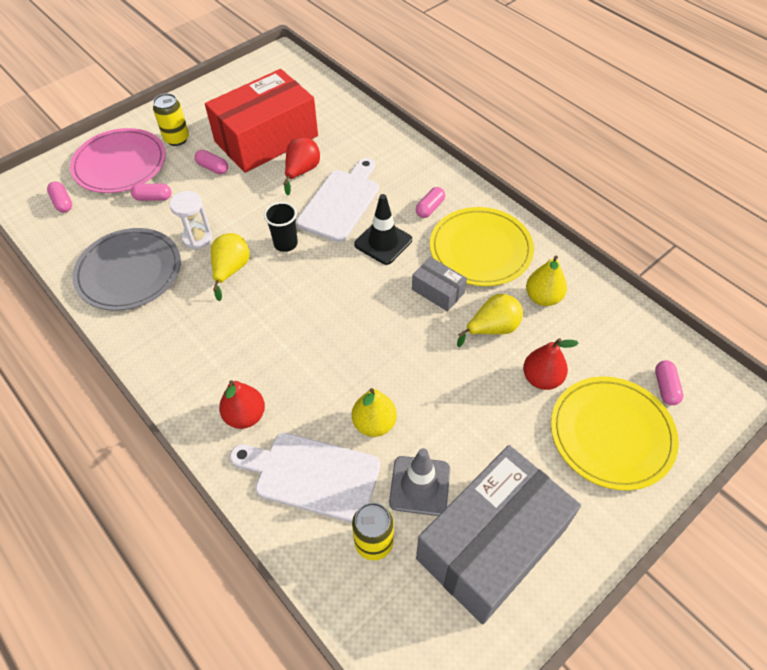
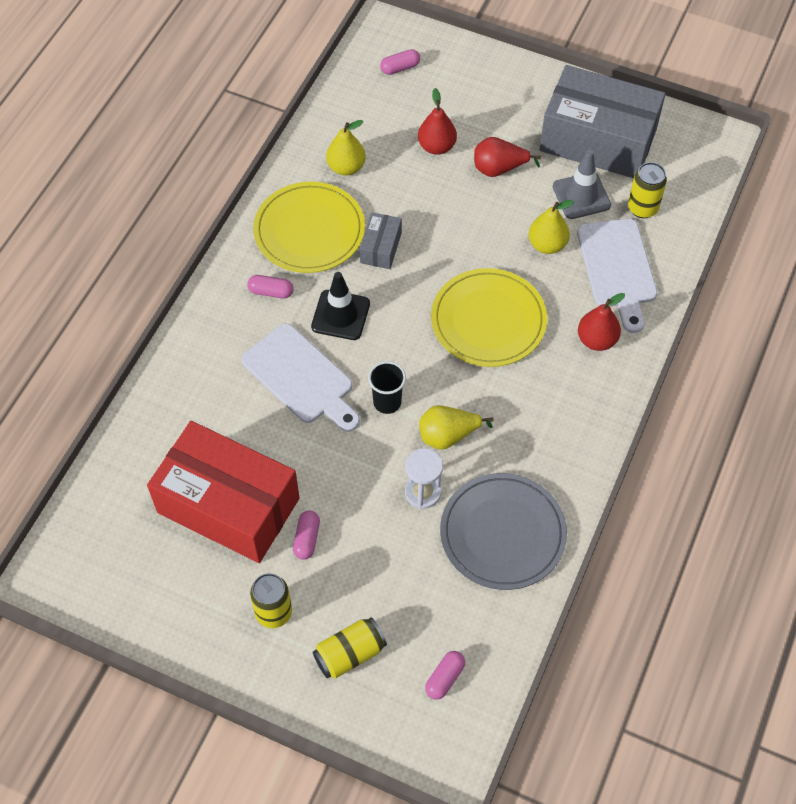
camera: 115 degrees left, 5 degrees up
pink plate [70,128,166,193] -> yellow can [313,617,387,678]
pink capsule [131,184,171,201] -> none
red pear [284,137,320,196] -> red pear moved to [474,137,541,177]
white cutting board [296,158,379,242] -> white cutting board turned 135 degrees counterclockwise [241,324,360,432]
yellow pear [457,294,523,347] -> none
yellow plate [551,377,679,490] -> yellow plate moved to [431,268,547,367]

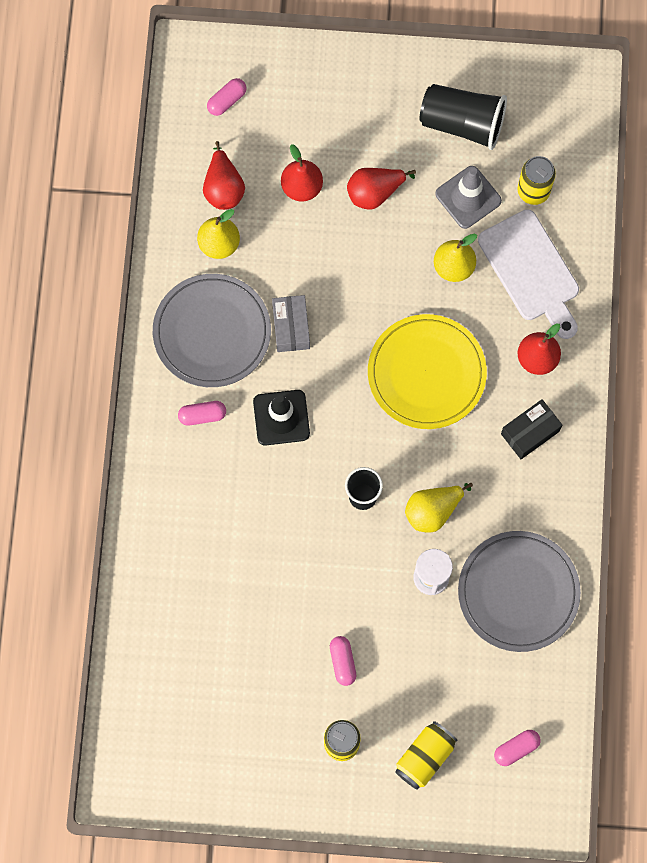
camera: 20 degrees left, 15 degrees up
red box [147,421,300,563] -> none
white cutting board [241,324,360,432] -> none
yellow plate [253,182,365,273] -> grey plate [153,274,271,387]
pink capsule [425,651,465,700] -> pink capsule turned 45 degrees clockwise [494,730,541,766]
grey box [540,65,666,178] -> black cup [419,84,507,150]
none -> red pear [203,141,245,210]
none -> black box [501,399,562,459]

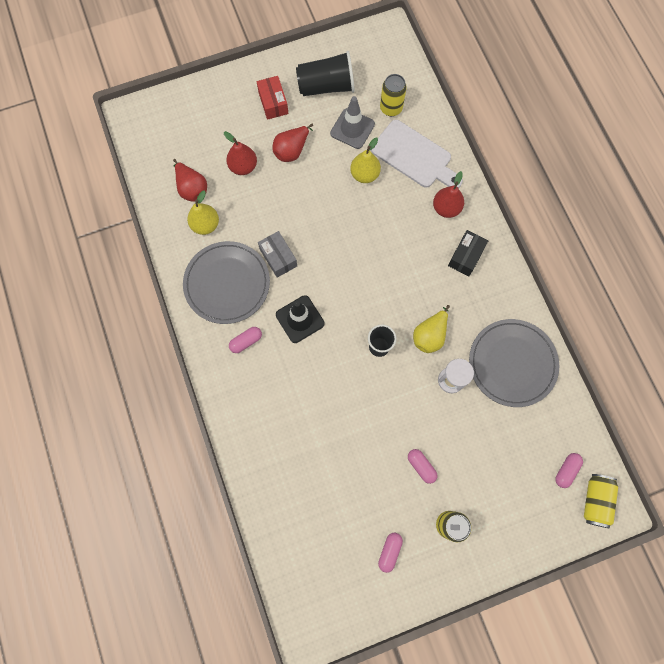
camera: 25 degrees left, 0 degrees up
pink capsule [207,78,246,116] -> pink capsule moved to [378,533,403,573]
yellow plate [368,314,487,429] -> none
yellow can [395,721,457,790] -> yellow can moved to [584,474,618,529]
none -> red box [257,76,288,120]

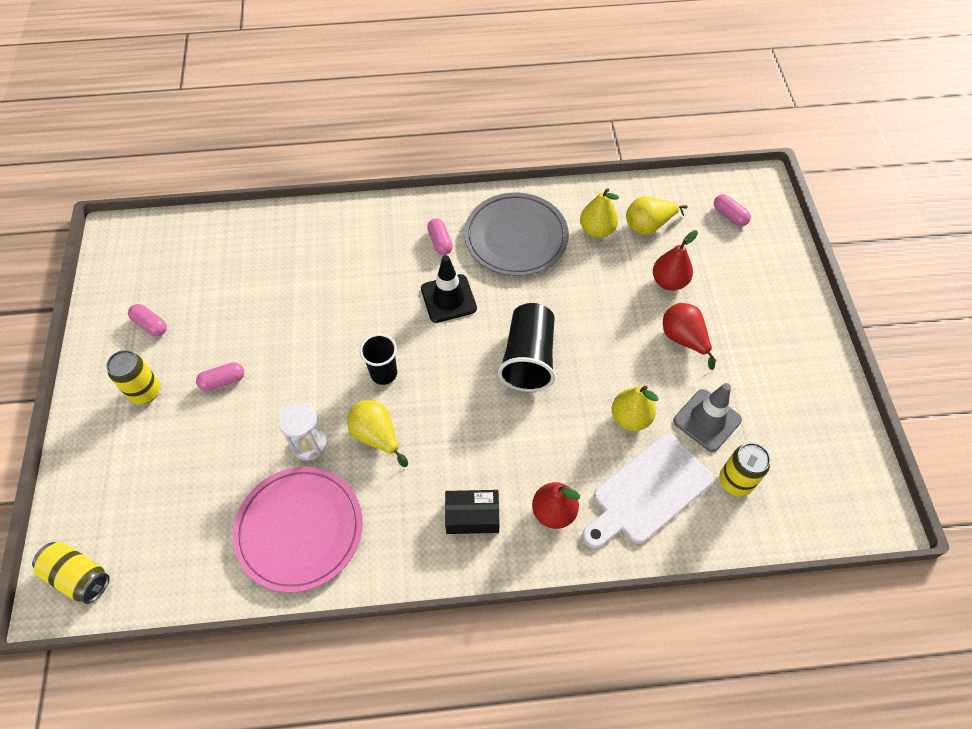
camera: 105 degrees right, 15 degrees down
red pear [173,159,207,202] -> yellow pear [626,196,687,235]
red box [257,76,288,120] -> none
grey box [258,231,297,278] -> none
black cup [296,51,355,96] -> black cup moved to [498,303,555,392]
black box [448,230,488,276] -> black box turned 45 degrees counterclockwise [445,490,500,534]
grey plate [469,319,559,407] -> pink plate [233,467,363,593]
pink capsule [555,453,583,488] -> pink capsule moved to [714,194,751,226]

